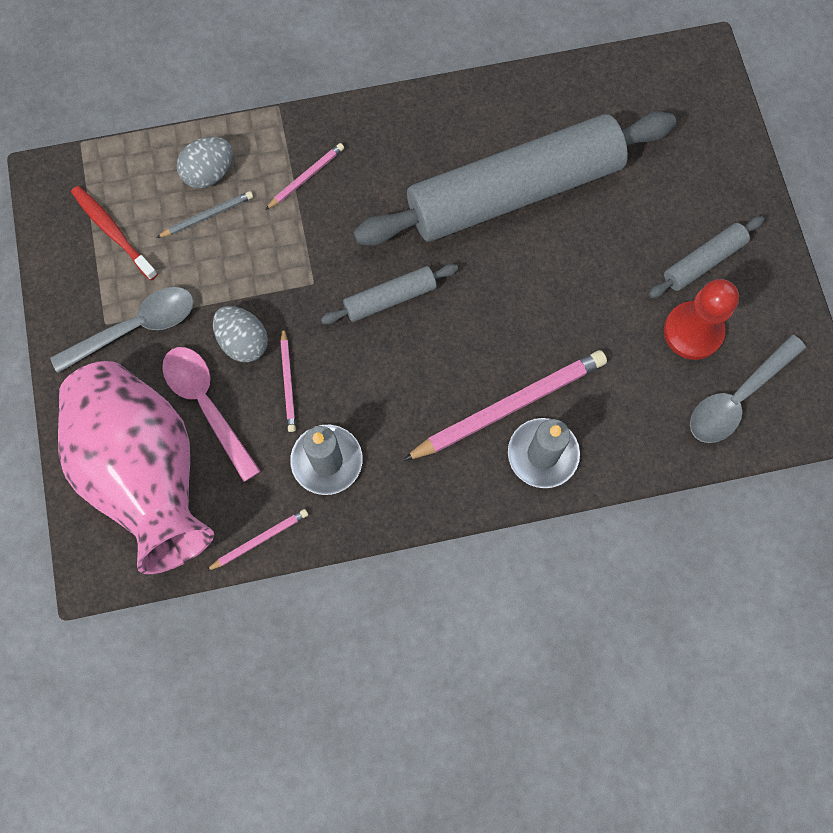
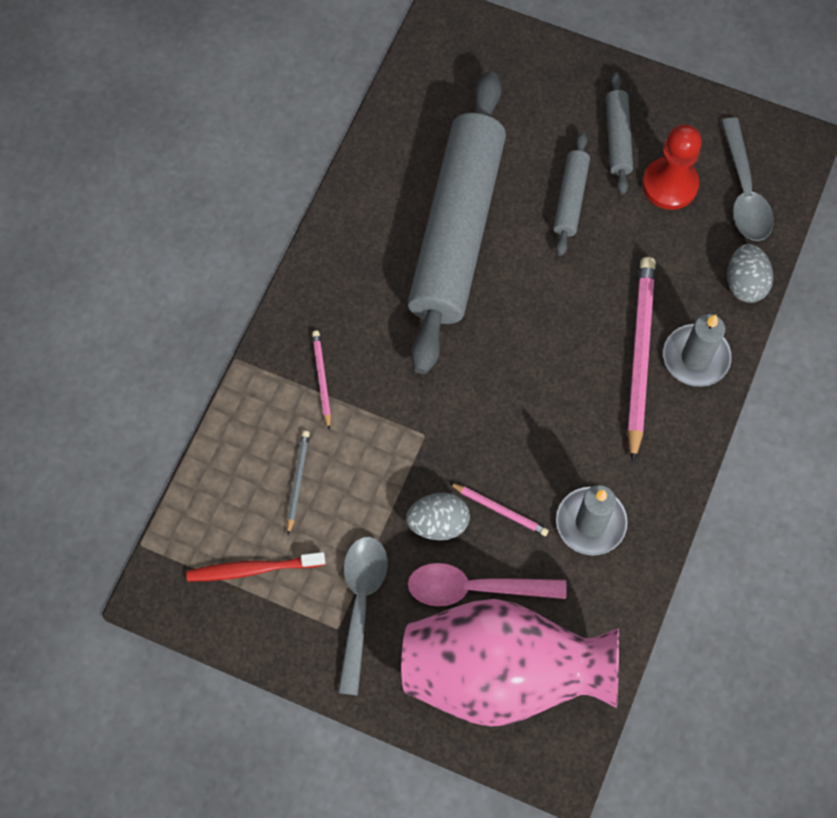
camera: 55 degrees left, 5 degrees down
grey egg [176,137,233,188] -> grey egg moved to [727,244,773,303]
pink pencil [206,509,308,571] -> none
grey rolling pin [321,264,458,324] -> grey rolling pin moved to [553,132,590,256]

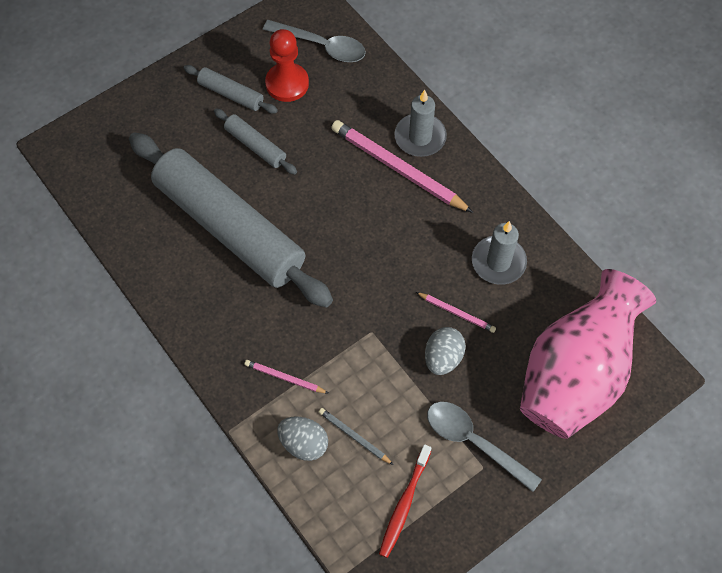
camera: 60 degrees left, 5 degrees down
pink spoon [408,563,567,606] -> none
pink pencil [449,483,549,536] -> pink pencil turned 60 degrees clockwise [416,292,496,333]
grey egg [727,244,773,303] -> grey egg moved to [277,417,328,461]

